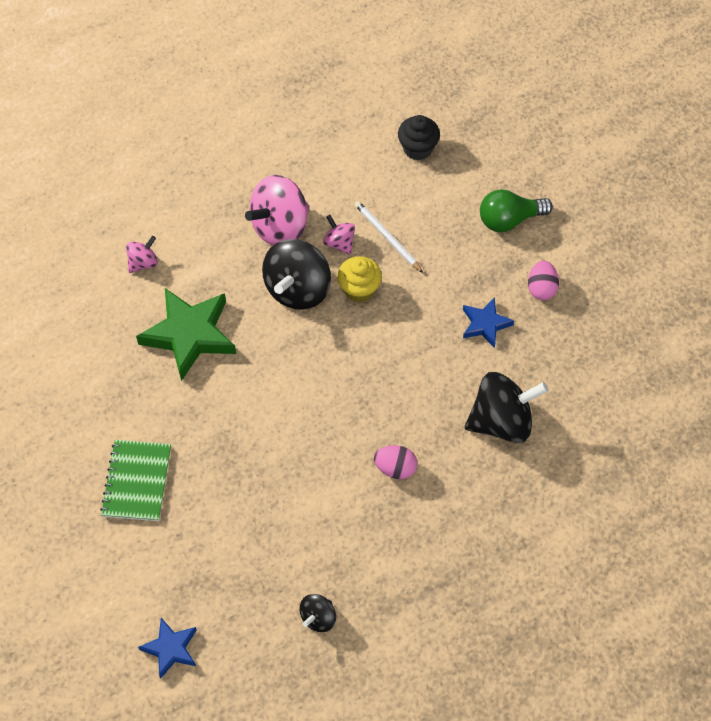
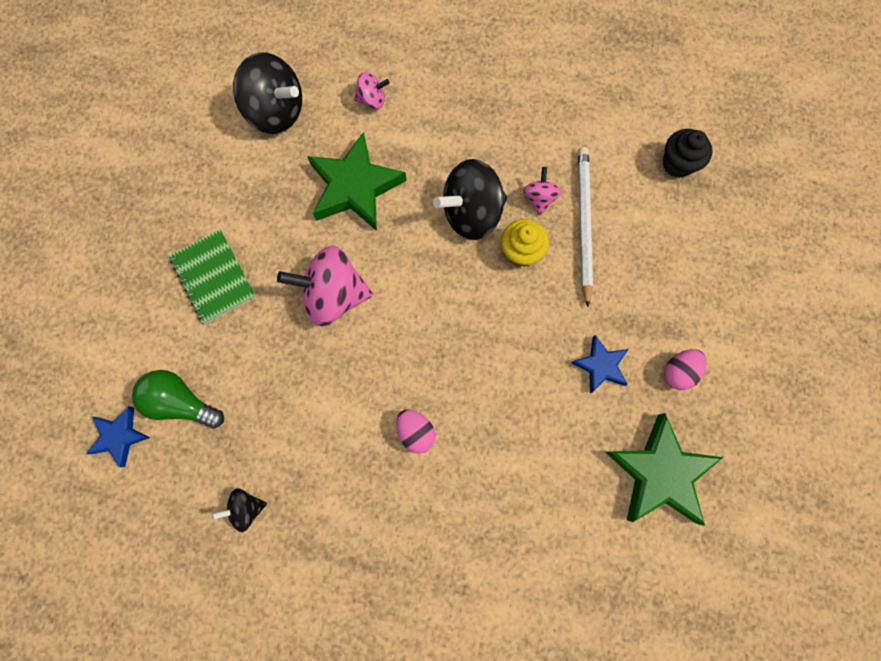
camera: 40 degrees right, 15 degrees up
green notebook [100,440,171,521] -> green notebook turned 75 degrees counterclockwise [169,229,256,324]
pink spinning top [245,175,309,246] -> pink spinning top moved to [277,245,373,326]
white pencil [354,201,423,273] -> white pencil [578,147,593,307], size x1.51
black spinning top [465,372,549,443] -> black spinning top moved to [233,52,302,134]
green light bulb [480,189,553,232] -> green light bulb moved to [132,370,224,429]
none -> green star [605,413,723,526]

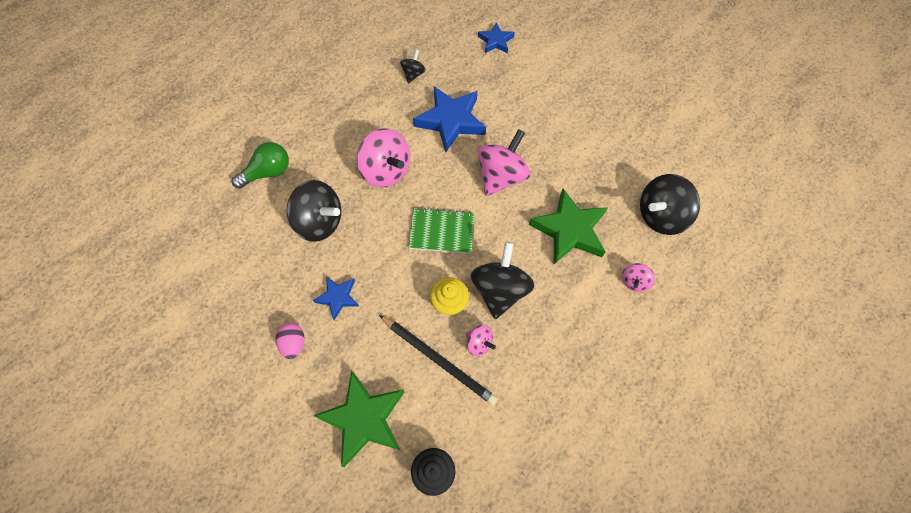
camera: 125 degrees right, 10 degrees down
green light bulb [132,370,224,429] -> green light bulb moved to [232,142,289,189]
green notebook [169,229,256,324] -> green notebook moved to [408,207,475,254]
pink egg [396,409,436,454] -> pink spinning top [357,128,410,187]
white pencil [578,147,593,307] -> black pencil [379,315,498,405]
green star [605,413,723,526] -> green star moved to [313,371,404,467]
none -> black spinning top [287,180,341,242]
none -> blue star [413,86,486,152]

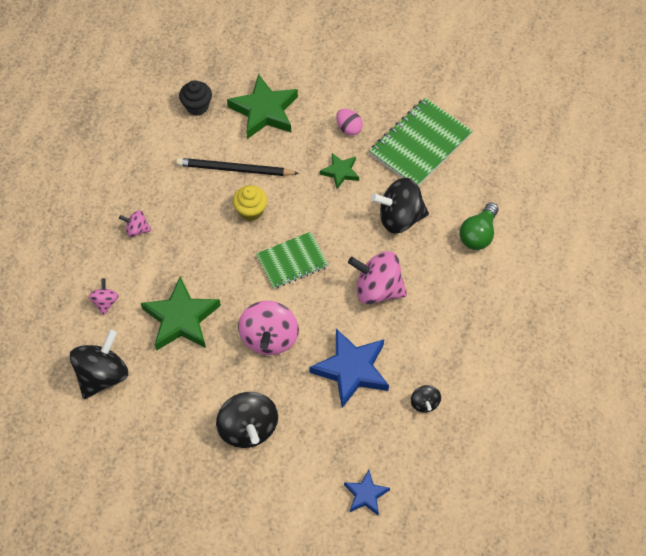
camera: 150 degrees right, 5 degrees down
blue star [313,276,359,320] -> green star [320,153,359,189]
pink spinning top [466,325,496,356] -> pink spinning top moved to [119,210,151,237]
black spinning top [471,241,535,319] -> black spinning top moved to [216,392,278,448]
none -> green notebook [369,98,473,186]

